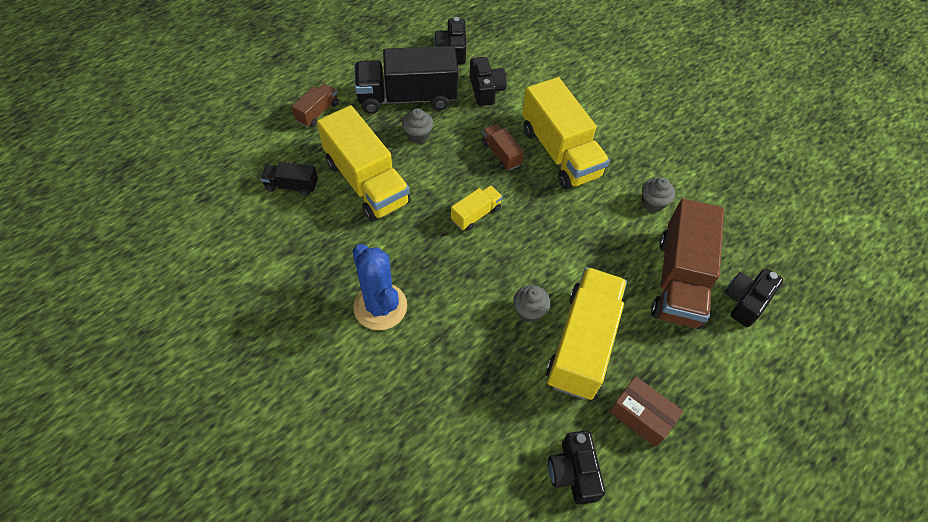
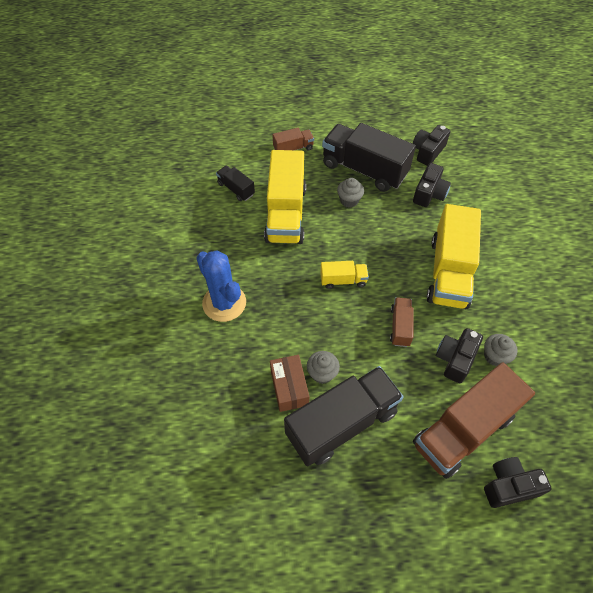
camera: 40 degrees right, 0 degrees up
blue cactus [352,244,407,330] -> blue cactus turned 45 degrees counterclockwise [197,250,246,322]
brown truck [482,124,524,171] -> brown truck moved to [390,297,414,347]
yellow truck [546,267,627,400] -> black truck [284,366,404,466]
black camera [548,431,605,505] -> black camera moved to [436,328,483,383]
brown box [609,376,683,447] -> brown box moved to [270,355,310,412]

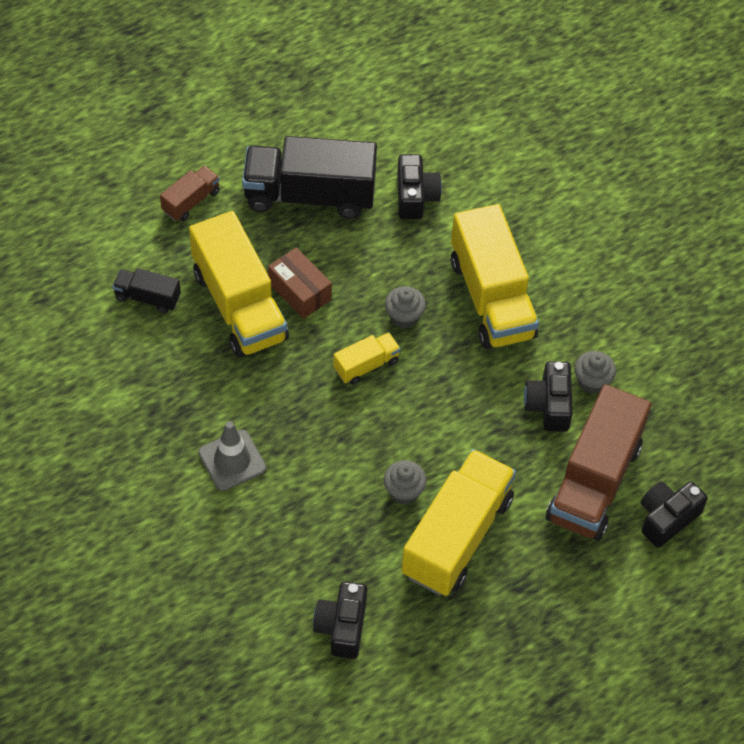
camera: 30 degrees left, 0 degrees up
blue cactus [197,250,246,322] -> grey traffic cone [199,421,266,491]
brown box [270,355,310,412] -> brown box moved to [268,247,332,319]
black truck [284,366,404,466] -> yellow truck [402,449,516,596]
grey cupcake [337,178,364,208] -> grey cupcake moved to [385,286,426,329]
brown truck [390,297,414,347] -> none
black camera [413,125,450,166] -> black camera moved to [313,581,367,659]

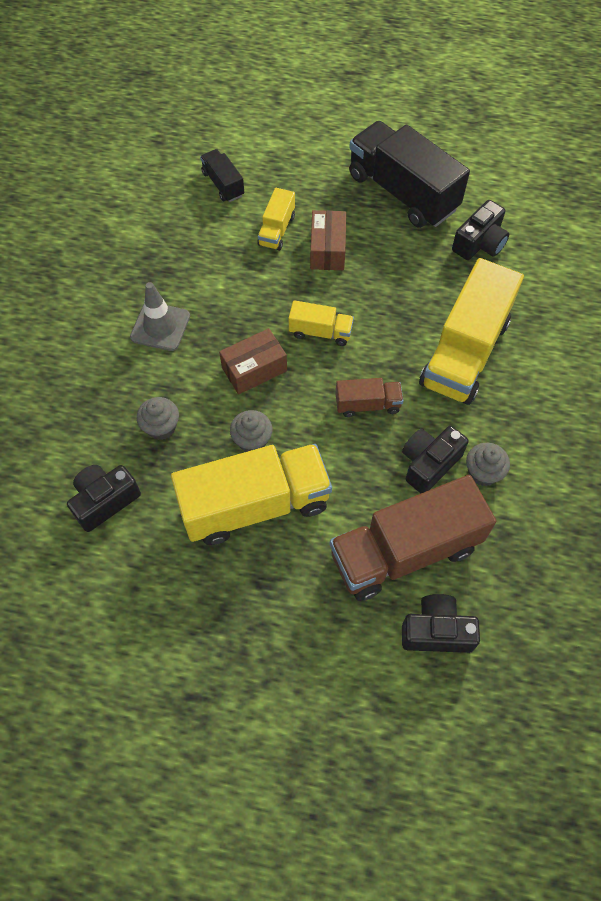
camera: 45 degrees right, 5 degrees up
brown truck [160,166,220,221] -> brown truck moved to [335,378,403,417]
yellow truck [189,211,289,357] -> yellow truck [257,188,295,251], size x0.48
grey cupcake [385,286,426,329] -> grey cupcake moved to [137,397,179,440]
none -> brown box [219,328,287,394]

